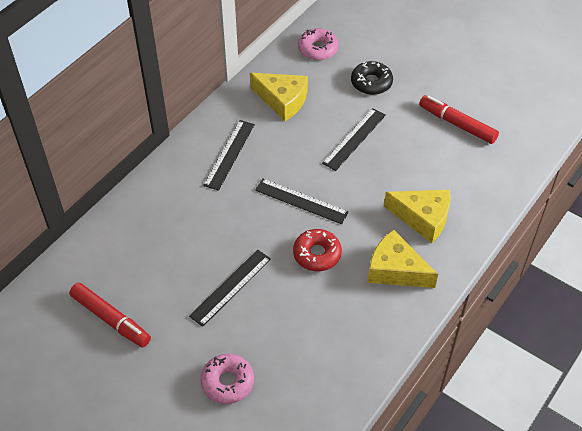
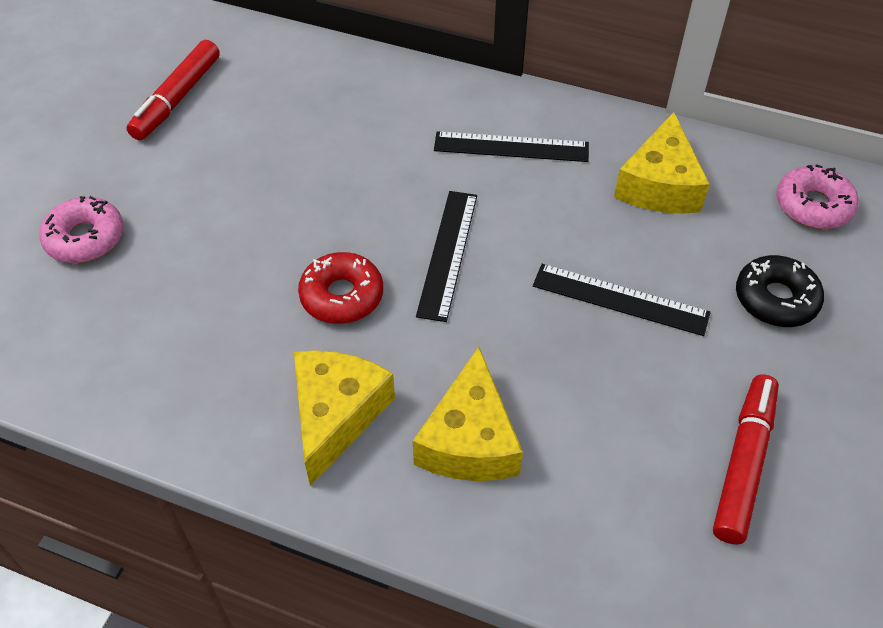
camera: 75 degrees right, 0 degrees up
black ruler [189,250,271,327] -> none

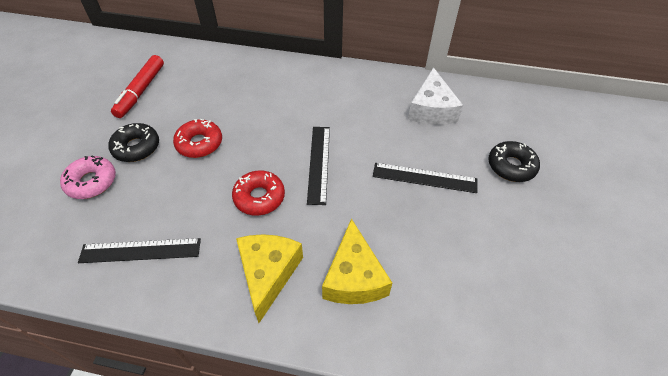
camera: 10 degrees left, 0 degrees up
black ruler [434,131,589,162] -> black ruler moved to [78,238,201,263]
yellow cheese [614,112,710,214] -> white cheese [408,67,463,125]
red marker [713,374,779,545] -> none
pink donut [776,164,859,229] -> none
none -> black donut [108,123,159,162]
none -> red donut [173,119,222,158]

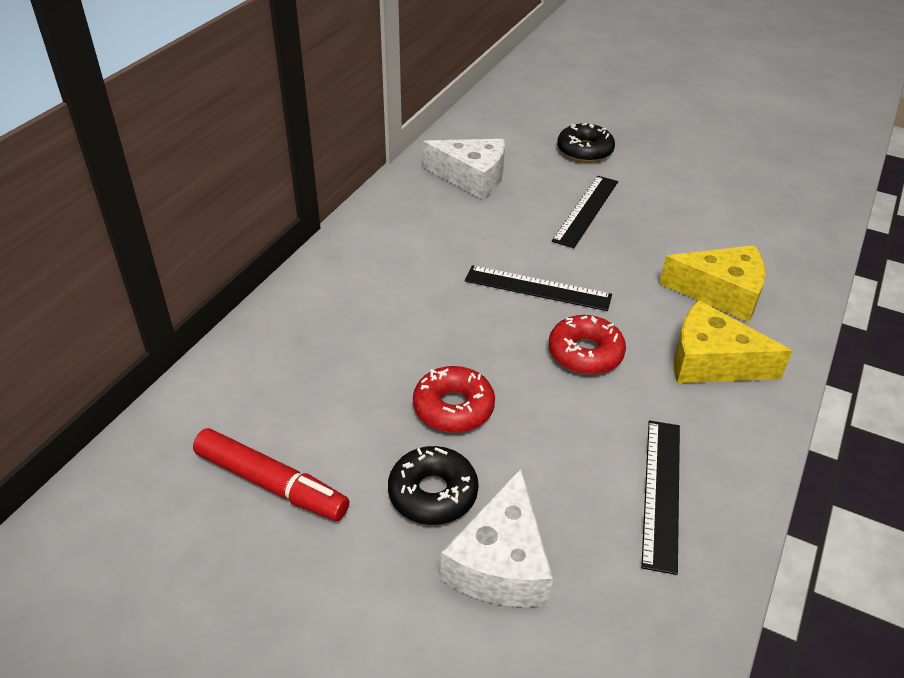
camera: 75 degrees left, 10 degrees down
pink donut [60,155,116,199] -> white cheese [440,468,553,607]

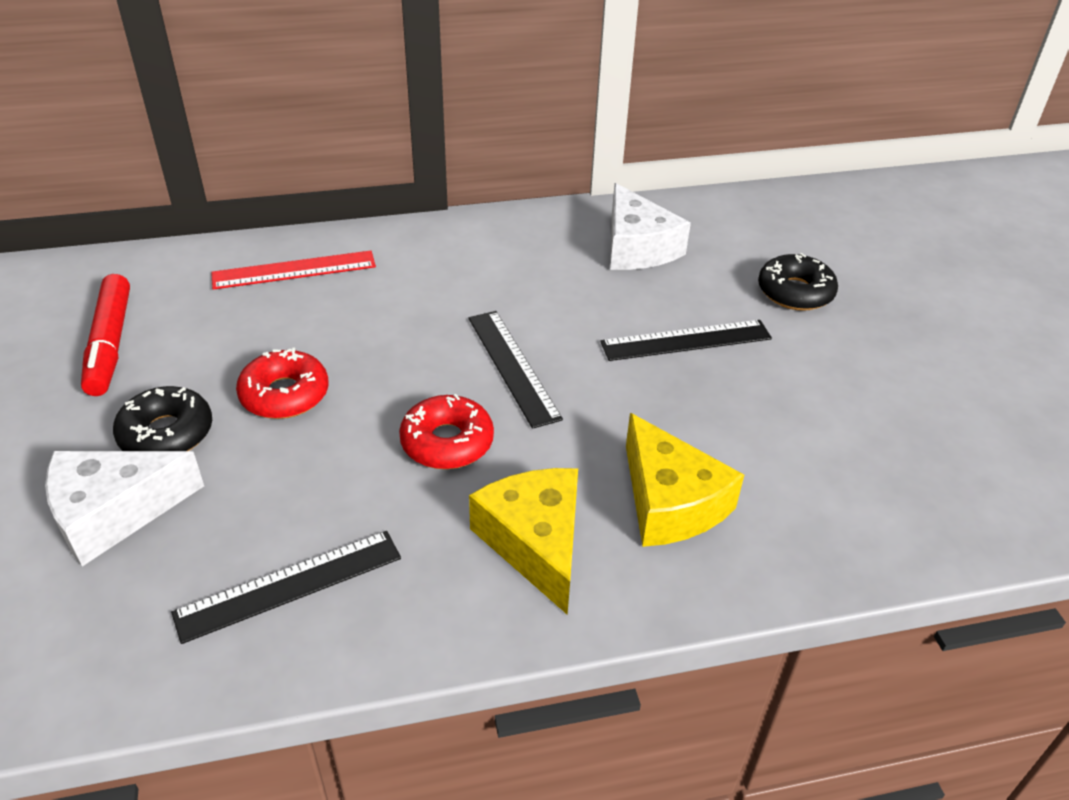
camera: 50 degrees right, 0 degrees up
none -> red ruler [211,250,376,290]

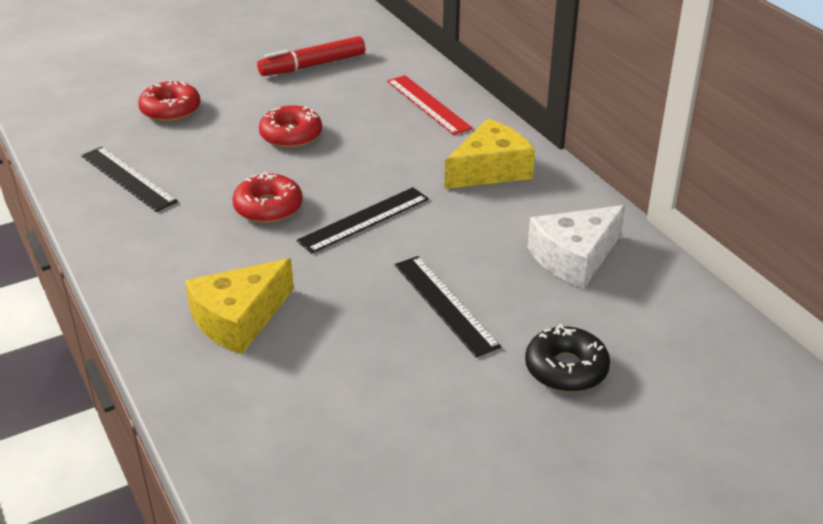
camera: 75 degrees right, 5 degrees down
white cheese [45,451,204,566] -> red donut [138,80,200,122]
black donut [113,386,212,451] -> none
yellow cheese [469,468,578,615] -> yellow cheese moved to [444,119,535,189]

